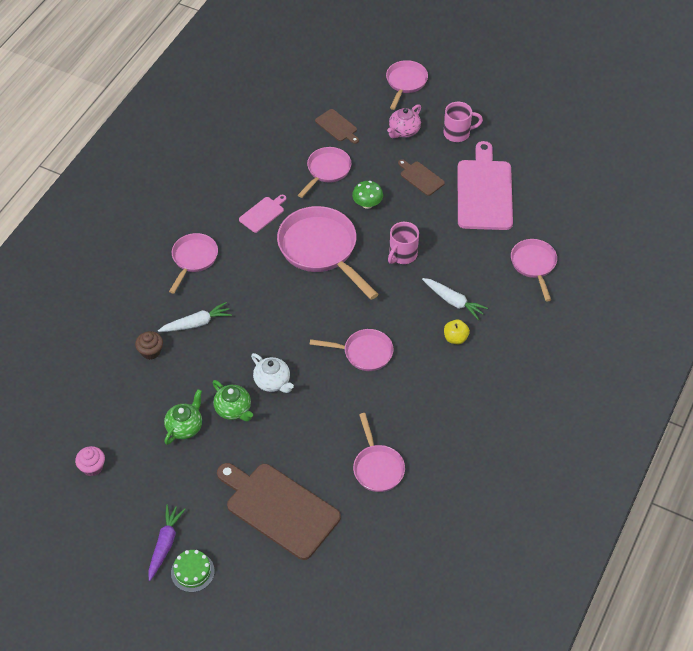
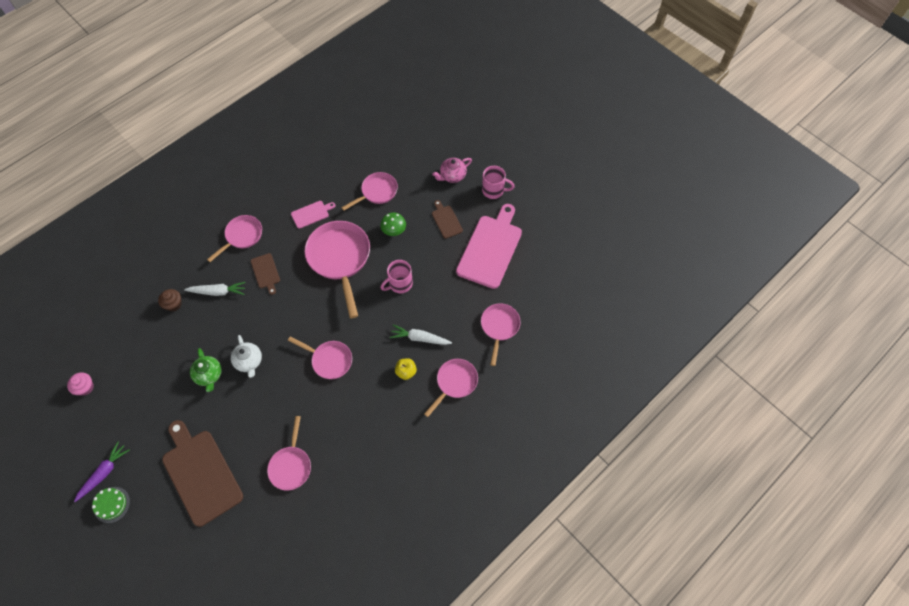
camera: 20 degrees right, 10 degrees up
green teapot [164,389,202,445] -> none
brown cutting board [315,109,359,144] -> brown cutting board moved to [251,253,280,295]
pink pan [386,60,428,110] -> pink pan moved to [424,359,478,417]
white carrot [422,278,488,320] -> white carrot turned 135 degrees clockwise [390,324,452,345]

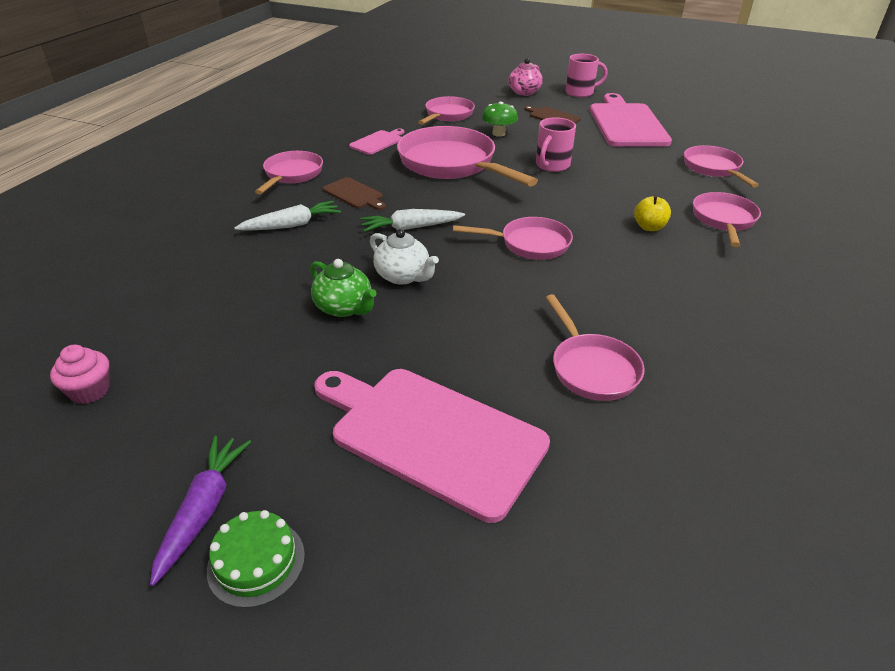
camera: 25 degrees left, 25 degrees down
brown cupcake [158,289,182,311] -> none
brown cutting board [162,420,243,527] -> pink cutting board [314,369,550,523]
white carrot [390,324,452,345] -> white carrot moved to [360,209,465,232]

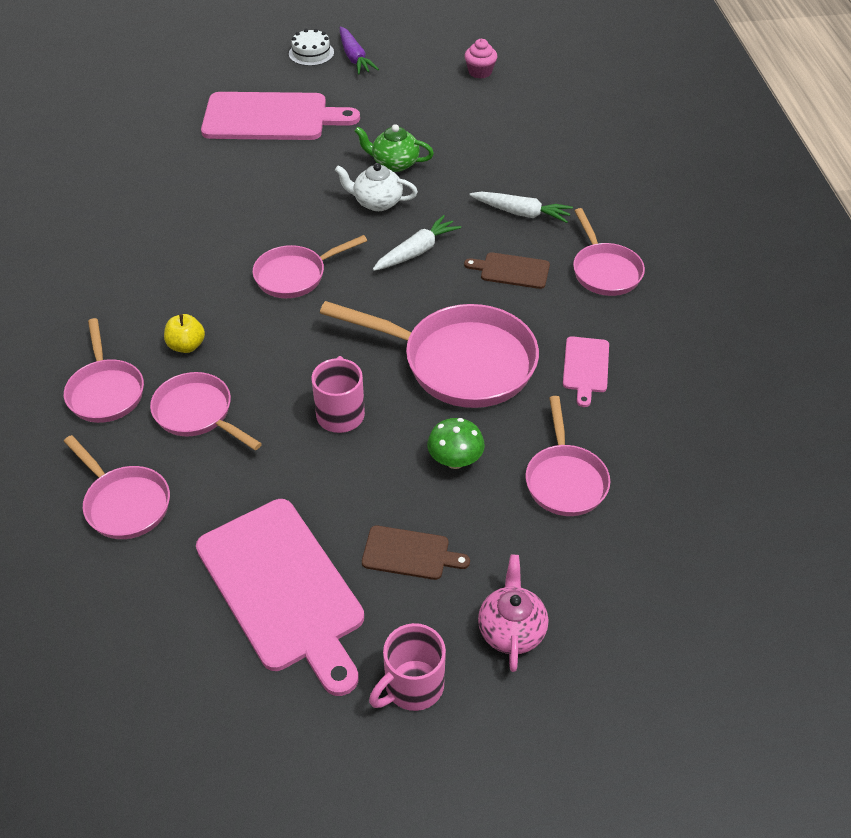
camera: 150 degrees right, 10 degrees up
green cake [207,510,305,608] -> white cake [289,29,334,66]
white carrot [234,201,341,231] -> white carrot turned 105 degrees counterclockwise [470,192,573,223]
pink pan [545,294,645,401] -> pink pan moved to [150,372,262,450]

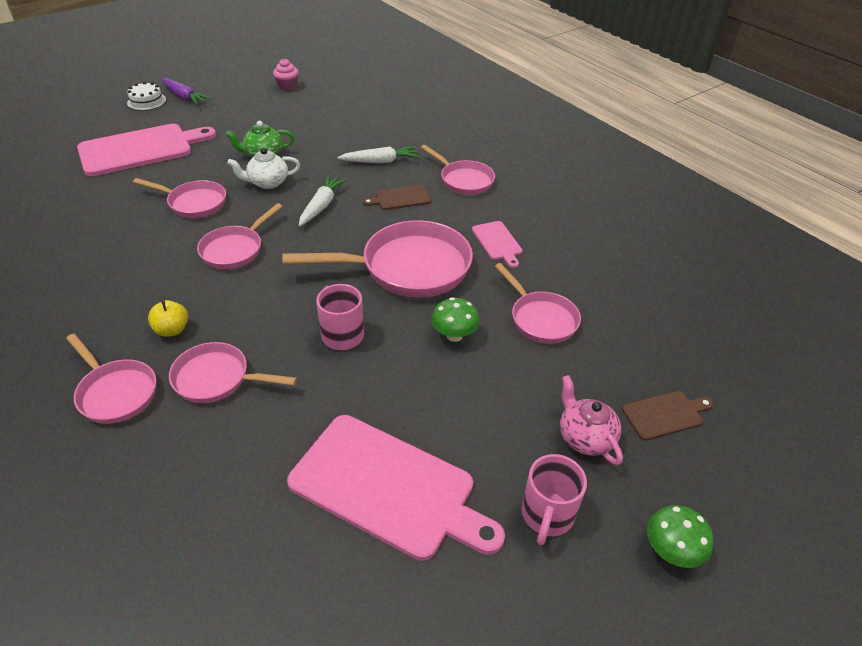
camera: 30 degrees left, 5 degrees down
pink pan [64,435,170,539] -> pink pan moved to [133,178,226,218]
brown cutting board [362,526,470,580] -> brown cutting board moved to [622,391,713,441]
none -> green mushroom [647,505,713,568]

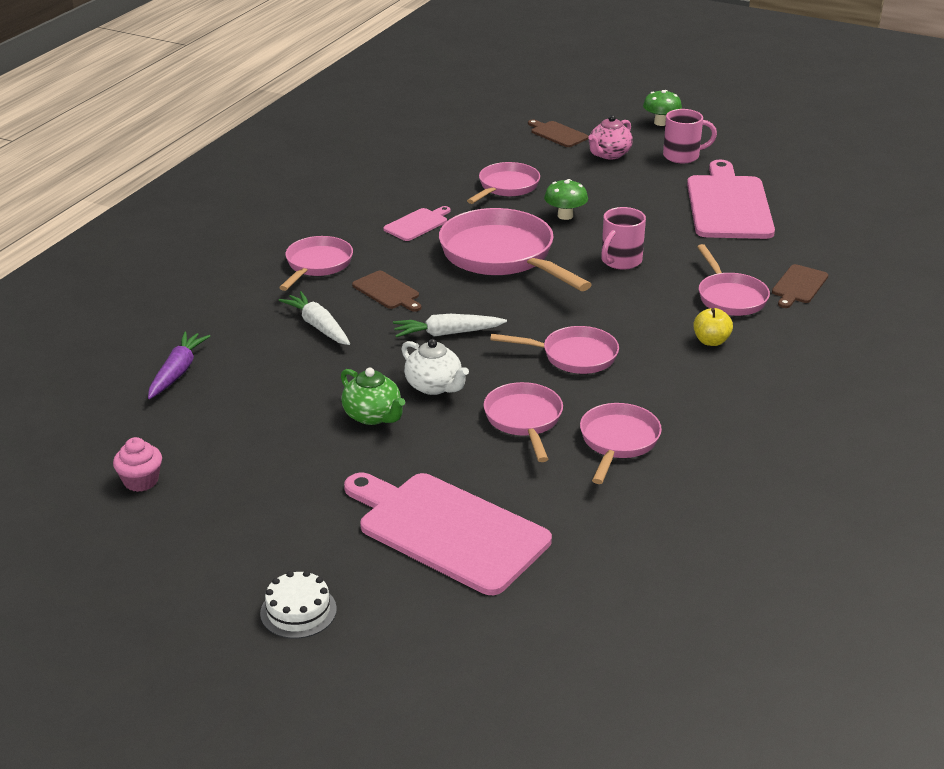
camera: 115 degrees left, 10 degrees down
pink pan [66,334,156,424] -> pink pan moved to [580,403,662,484]
purple carrot [161,78,211,105] -> purple carrot moved to [148,332,210,399]
none -> brown cutting board [772,264,828,308]

